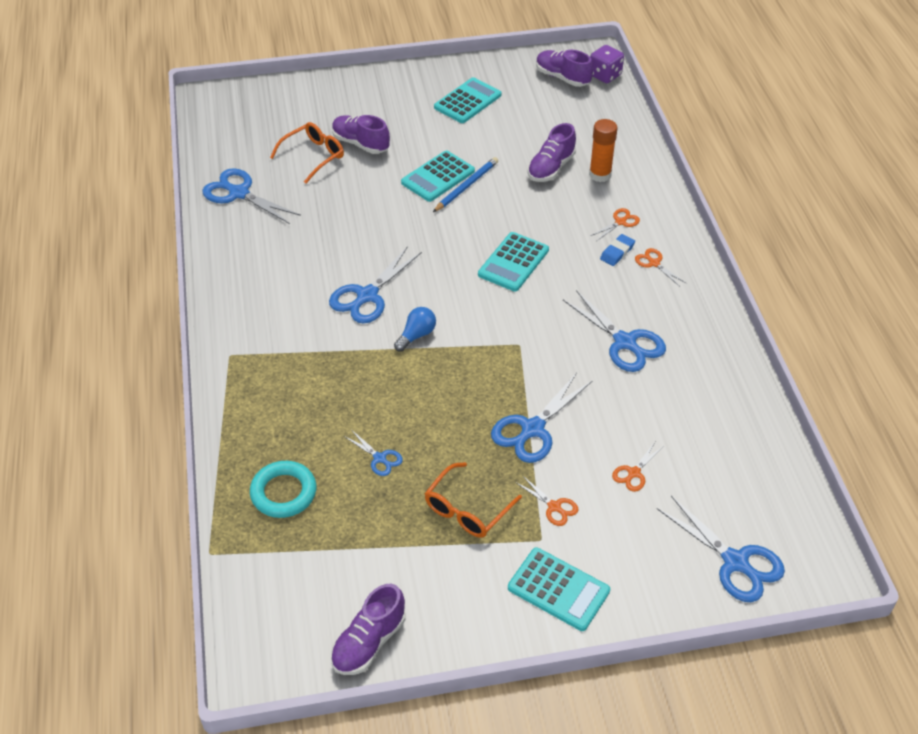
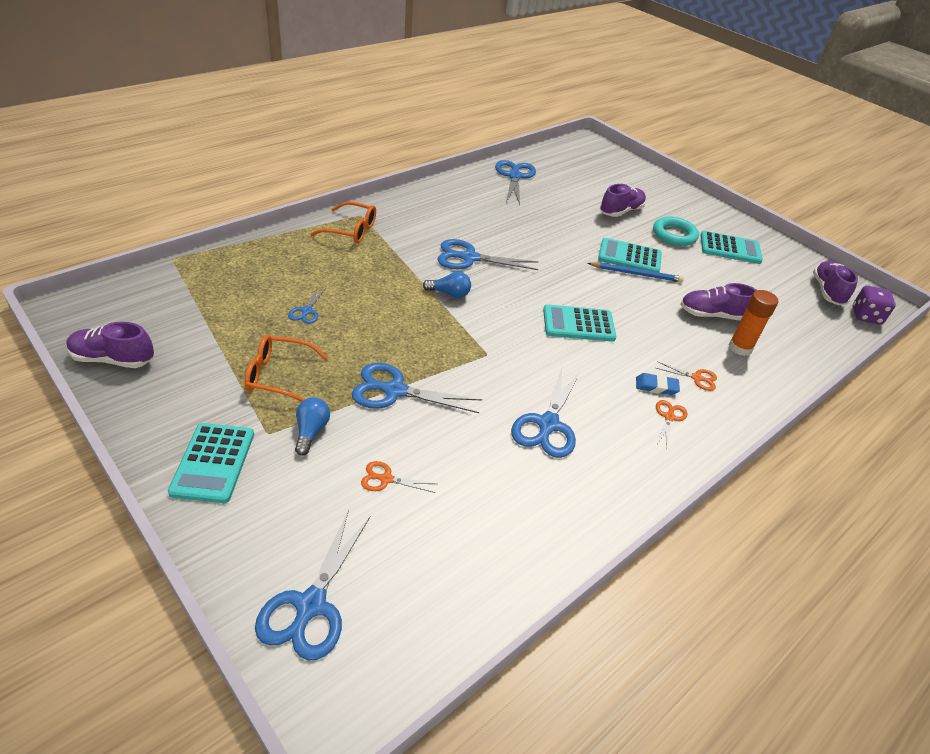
camera: 55 degrees right, 5 degrees down
turquoise ring [250,461,316,518] -> turquoise ring moved to [653,216,699,246]
orange glasses [270,122,344,183] -> orange glasses moved to [310,201,376,243]
purple shoe [332,115,390,154] -> purple shoe turned 45 degrees clockwise [600,184,646,217]
orange scissors [515,476,578,526] -> blue light bulb [295,397,330,456]

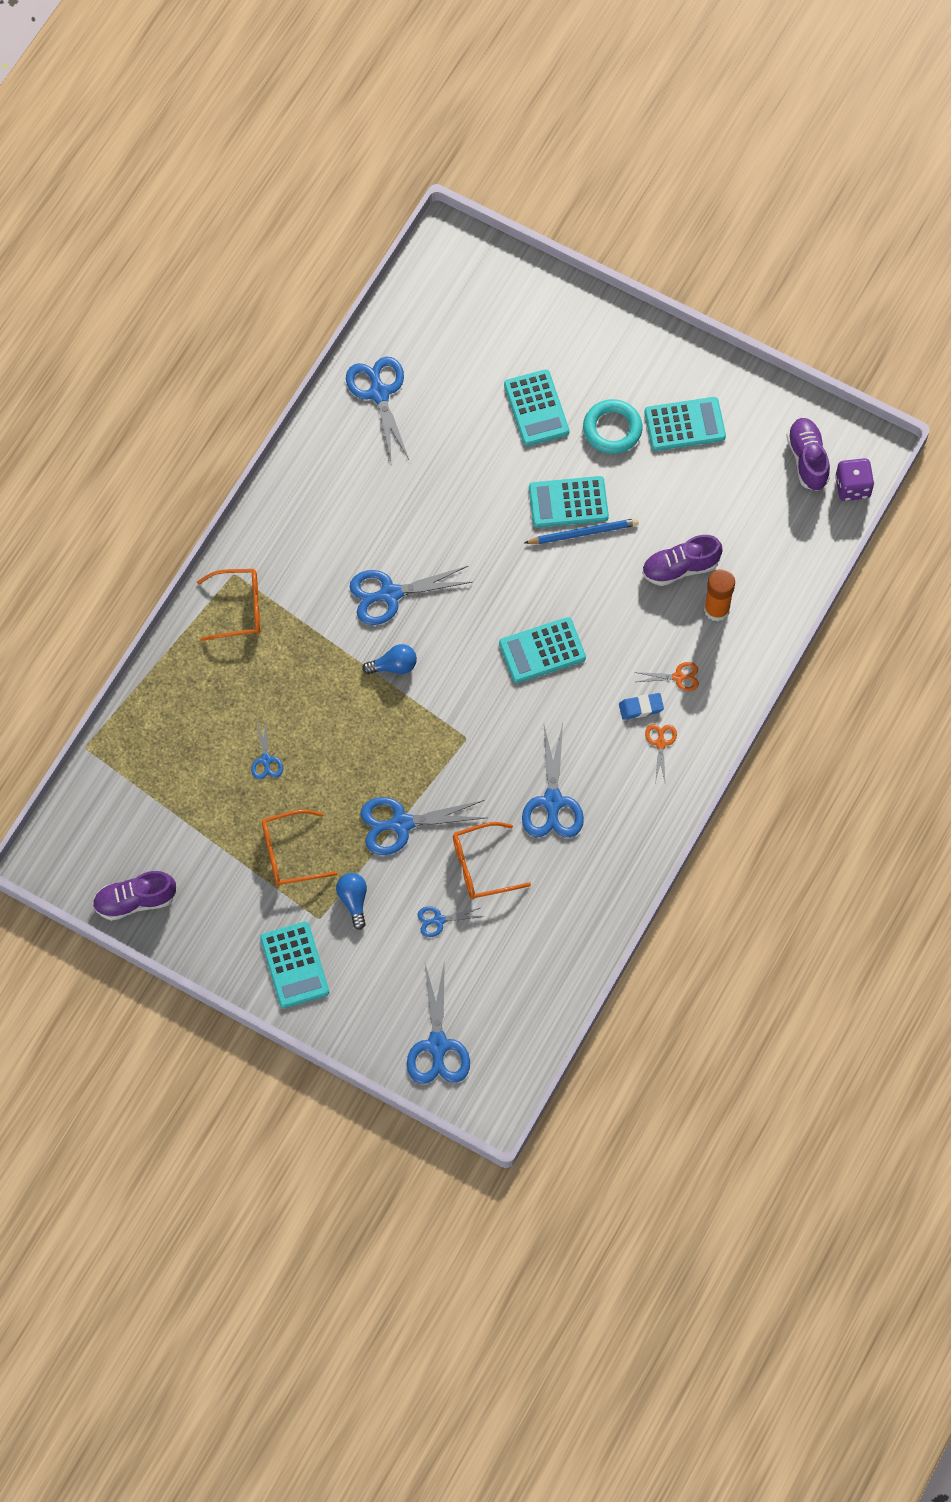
camera: 15 degrees left, 25 degrees up
orange scissors [361,461,437,493] -> blue scissors [418,906,485,937]
purple shoe [600,184,646,217] -> turquoise calculator [504,369,570,446]
none -> orange glasses [453,822,531,899]

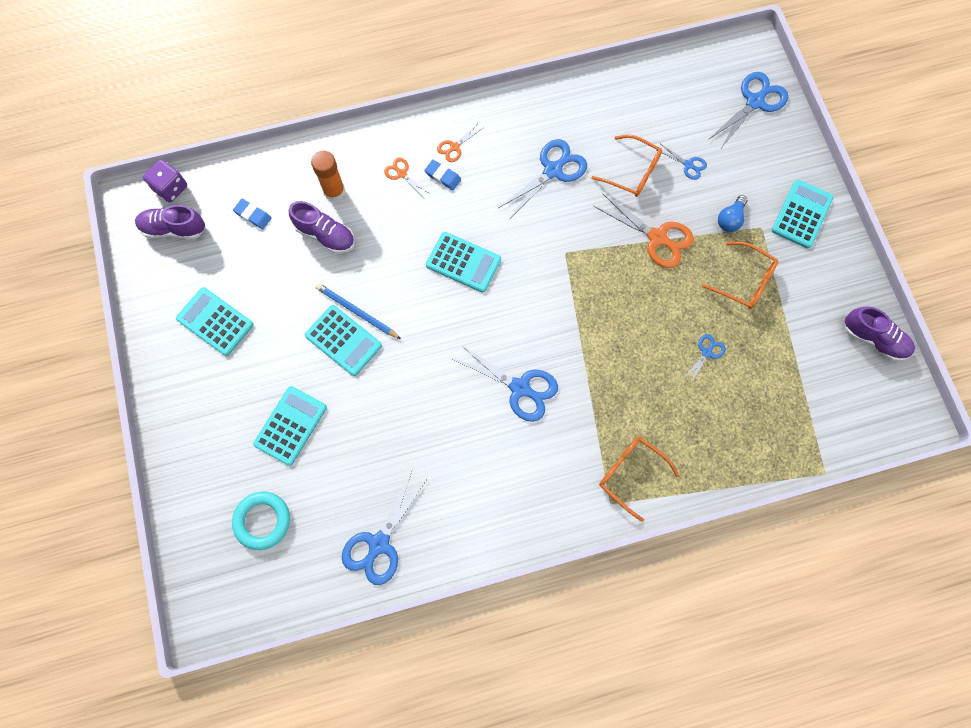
camera: 135 degrees left, 5 degrees up
blue scissors [360,797,485,855] -> orange scissors [593,193,694,268]
blue light bulb [362,644,417,674] -> none
turquoise ring [583,399,643,454] -> turquoise ring moved to [232,491,290,550]
purple shoe [786,418,830,491] -> purple shoe turned 60 degrees clockwise [135,205,205,239]
none -> blue eraser [233,199,272,229]

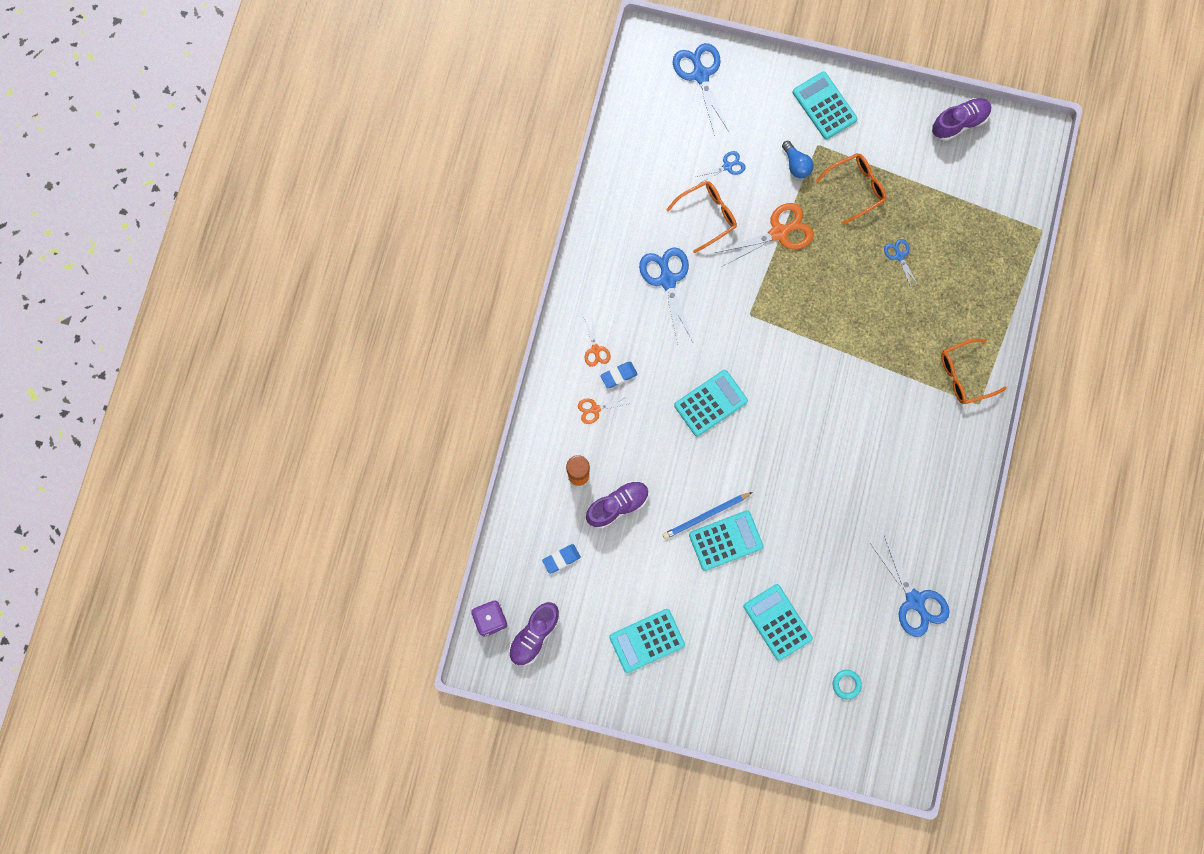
camera: 60 degrees left, 5 degrees up
turquoise ring [232,491,290,550] -> turquoise ring [832,670,862,699], size x0.55
blue scissors [451,344,558,422] -> none

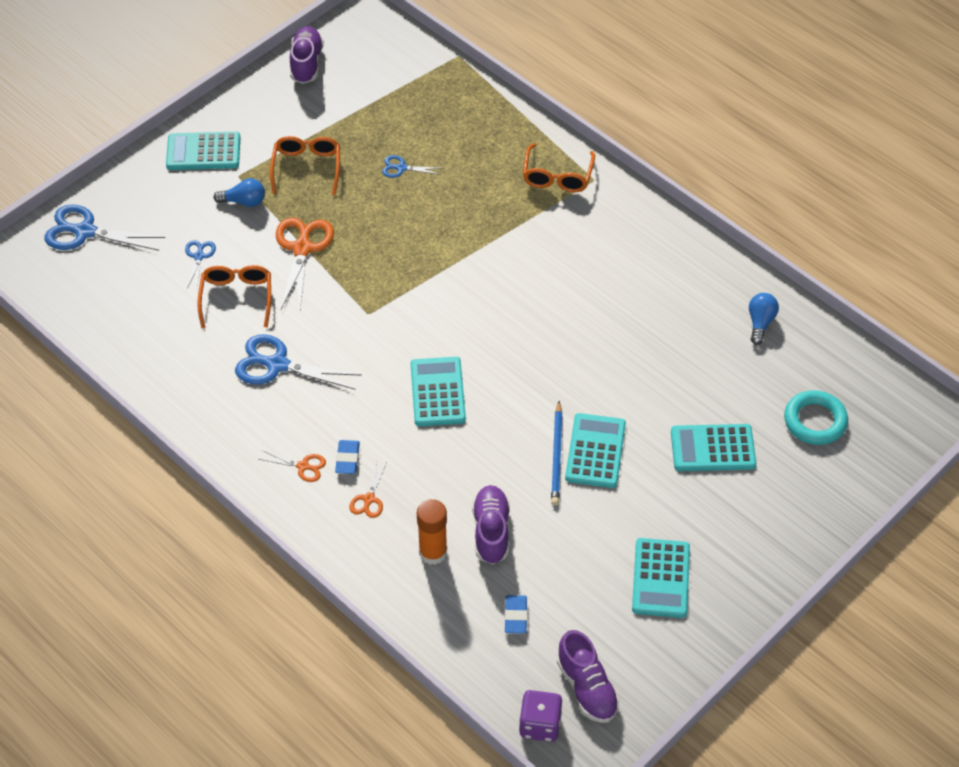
camera: 60 degrees left, 25 degrees down
turquoise ring [832,670,862,699] -> turquoise ring [784,390,848,445], size x1.81
blue scissors [870,536,950,637] -> blue light bulb [749,293,779,345]

